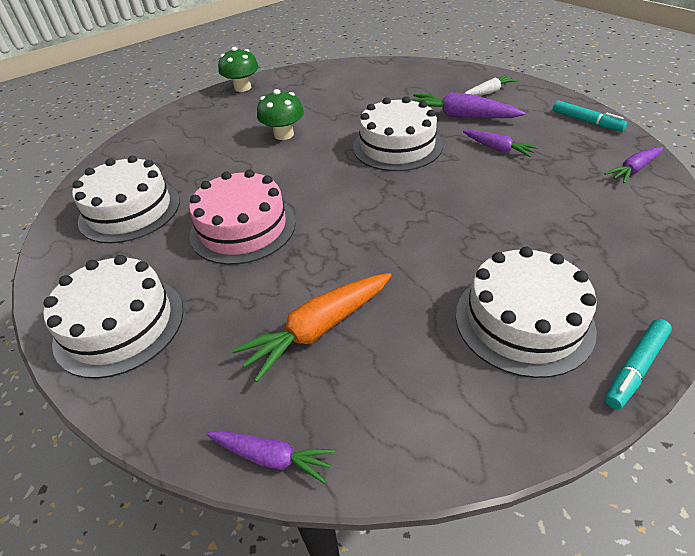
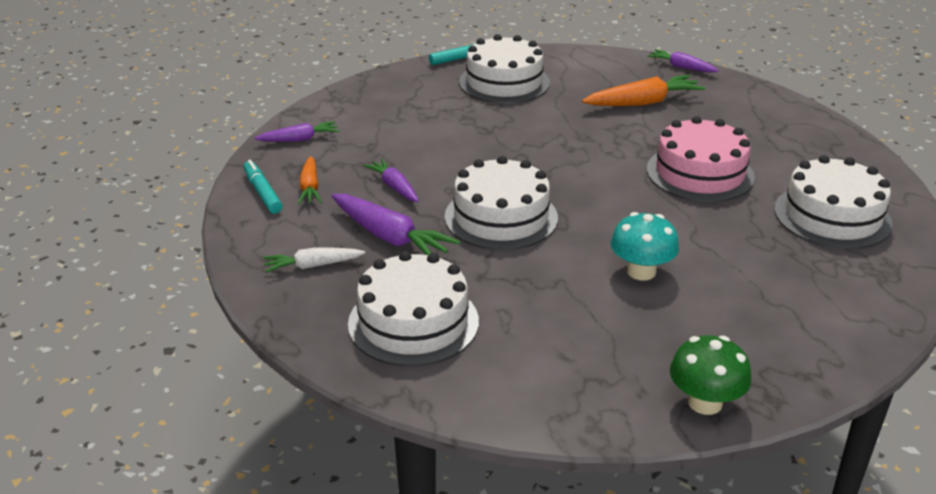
camera: 165 degrees left, 10 degrees down
white cake [43,255,183,379] -> white cake moved to [348,251,479,366]
green mushroom [257,89,304,140] -> turquoise mushroom [611,212,679,280]
none -> orange carrot [298,156,322,204]

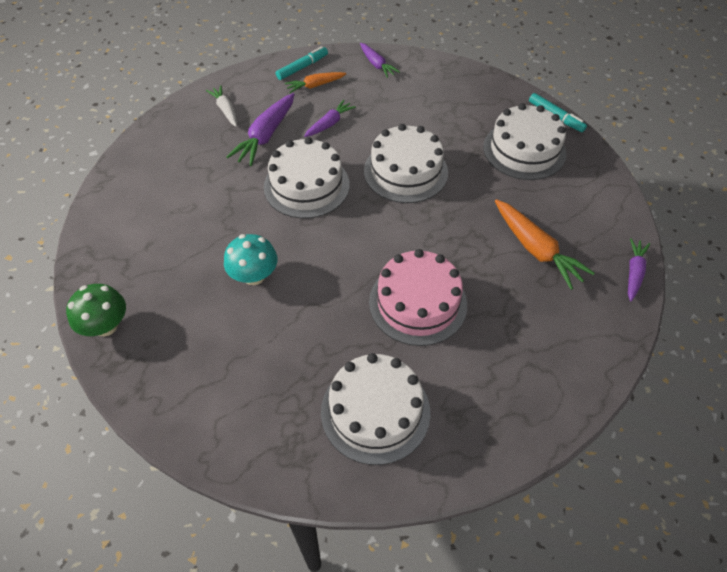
camera: 75 degrees right, 20 degrees up
white cake [348,251,479,366] -> white cake moved to [364,124,448,203]

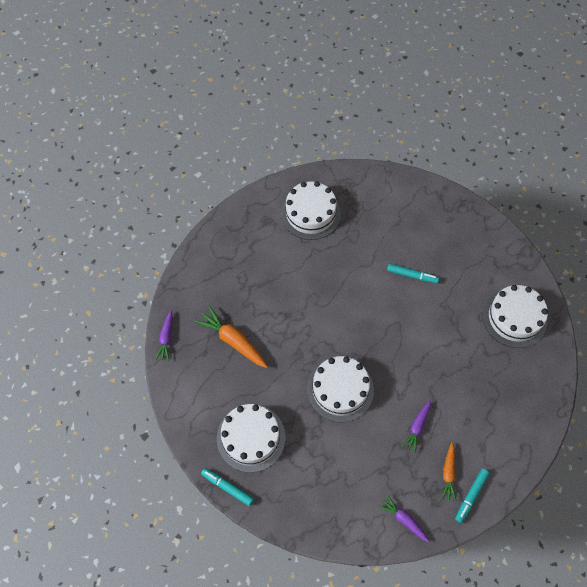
camera: 165 degrees right, 10 degrees up
green mushroom [66,284,126,336] -> none
white carrot [206,85,237,127] -> none
turquoise mushroom [224,234,277,285] -> turquoise marker [387,264,439,284]
purple carrot [226,93,294,166] -> none
white cake [264,137,350,218] -> white cake moved to [482,285,548,348]
orange carrot [285,72,346,93] -> orange carrot turned 135 degrees clockwise [441,442,456,501]
pink cake [369,249,467,346] -> none

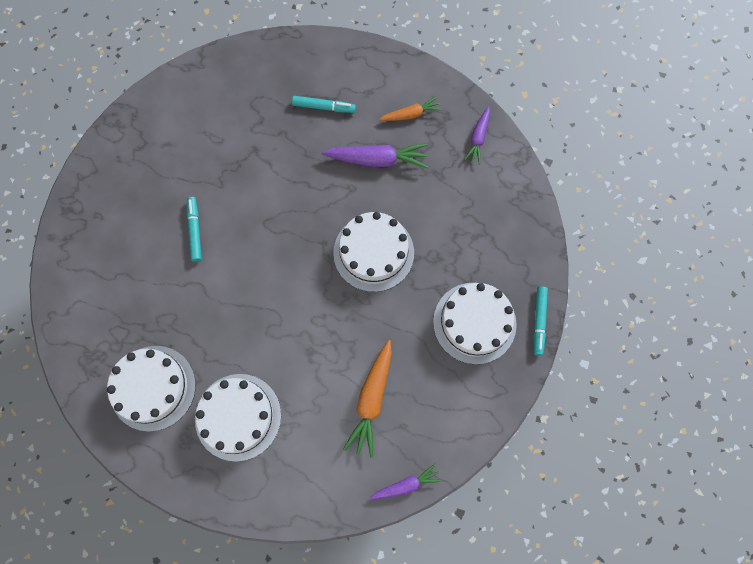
camera: 115 degrees left, 10 degrees up
purple carrot [402,400,431,453] -> purple carrot [321,143,428,168], size x1.64
turquoise marker [455,469,489,523] -> turquoise marker moved to [292,96,356,113]
white cake [482,285,548,348] -> white cake moved to [195,374,281,462]

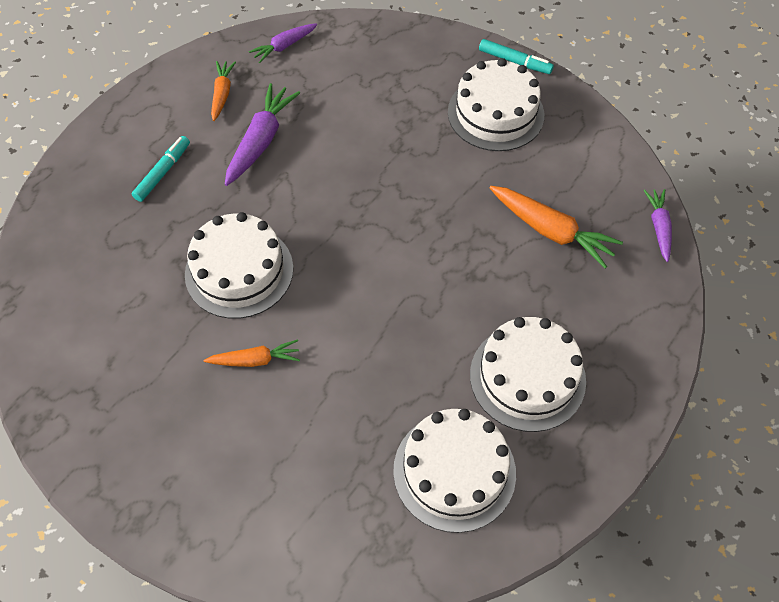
camera: 70 degrees left, 15 degrees down
turquoise marker [187,197,202,262] -> orange carrot [204,339,300,367]
white cake [333,212,414,292] -> white cake moved to [185,212,293,319]
purple carrot [464,106,490,164] -> purple carrot turned 105 degrees clockwise [249,23,317,63]

